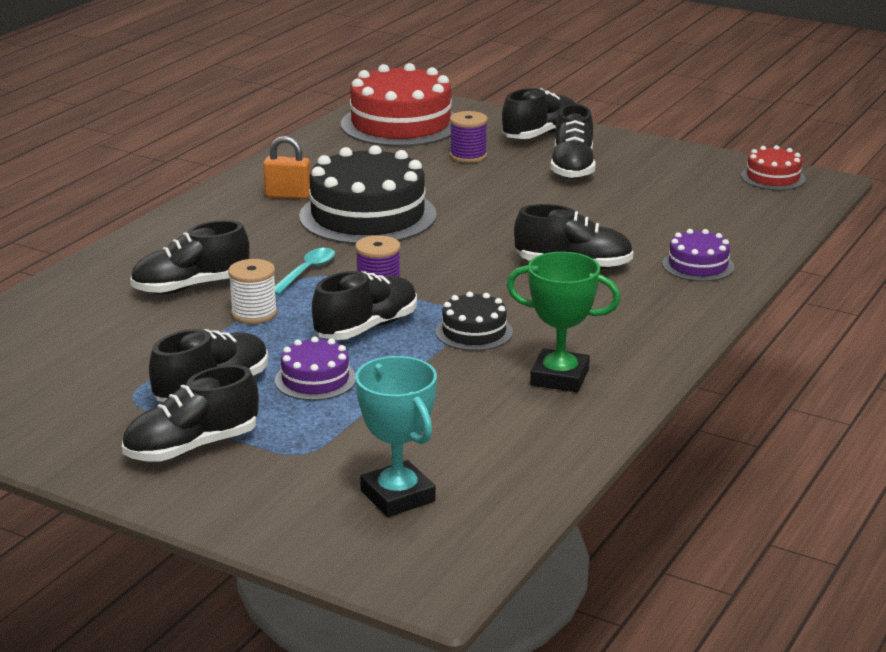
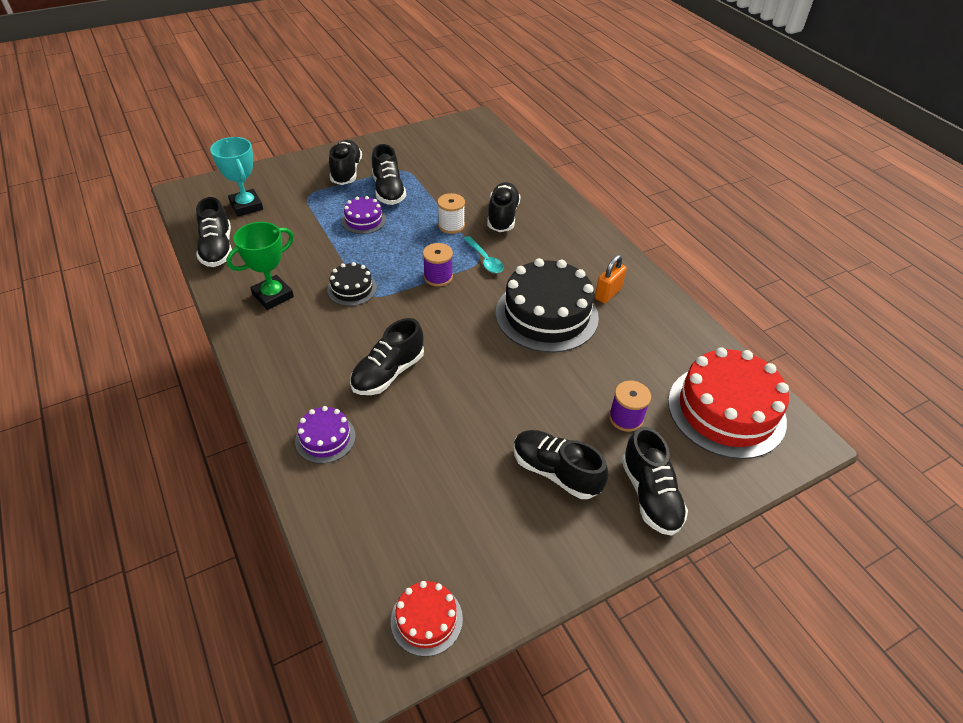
camera: 120 degrees right, 20 degrees up
black shoe [312,271,417,340] -> black shoe moved to [196,197,232,267]
turquoise trophy [355,356,437,517] -> turquoise trophy turned 60 degrees clockwise [210,137,263,216]

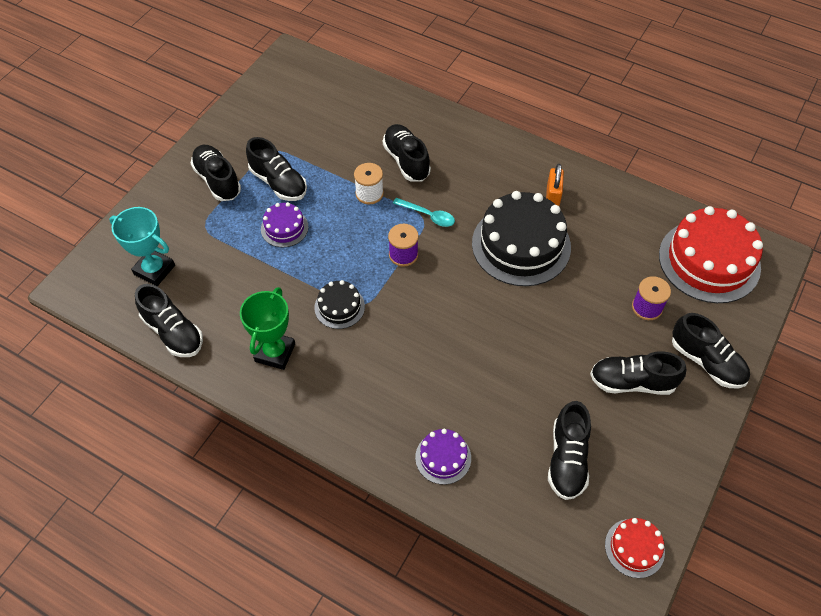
camera: 30 degrees left, 10 degrees up
black shoe [350,318,424,395] -> black shoe moved to [548,401,591,500]

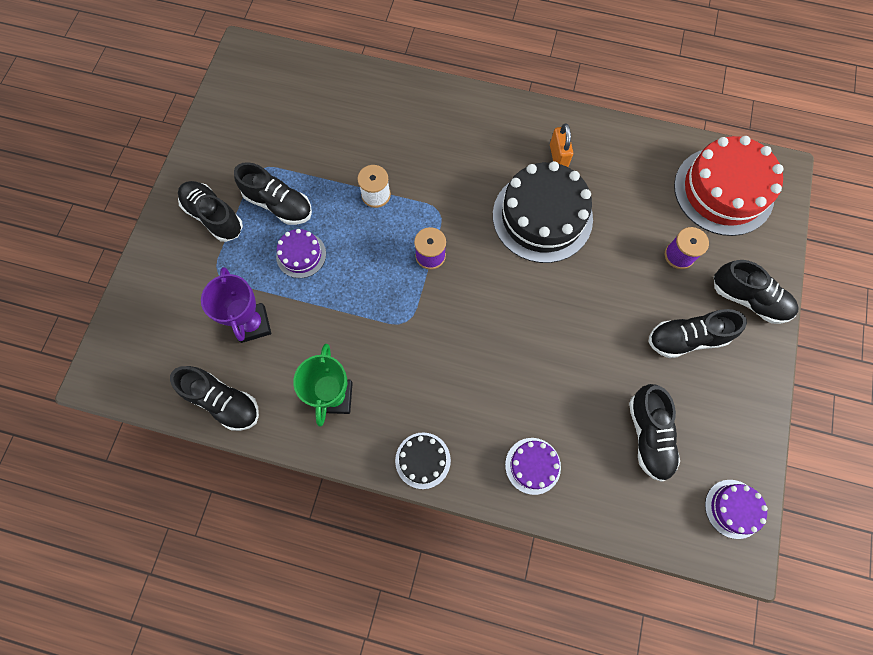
camera: 15 degrees left, 15 degrees up
turquoise trophy [109,207,175,286] -> none
black cake [314,280,365,329] -> black cake moved to [395,432,451,489]
black shoe [383,124,431,182] -> none
turquoise spoon [393,198,455,227] -> none
red cake [605,518,665,578] -> purple cake [705,480,768,539]
none -> purple trophy [201,267,271,343]

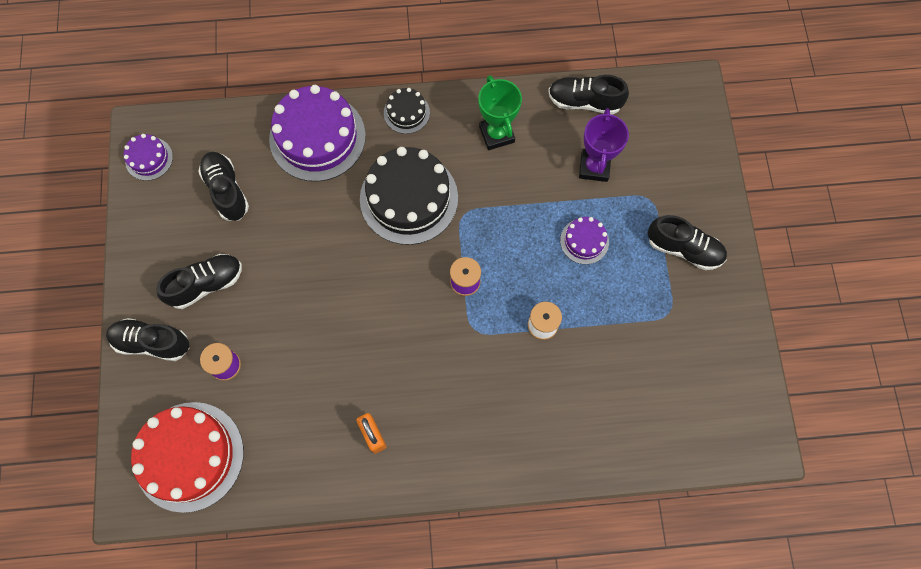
camera: 160 degrees right, 0 degrees up
purple trophy [201,267,271,343] -> purple trophy turned 45 degrees clockwise [579,108,629,182]
black shoe [234,162,312,225] -> none
black cake [493,161,593,263] -> black cake moved to [360,147,458,245]
purple cake [505,438,561,495] -> purple cake [269,85,366,182], size x2.05

